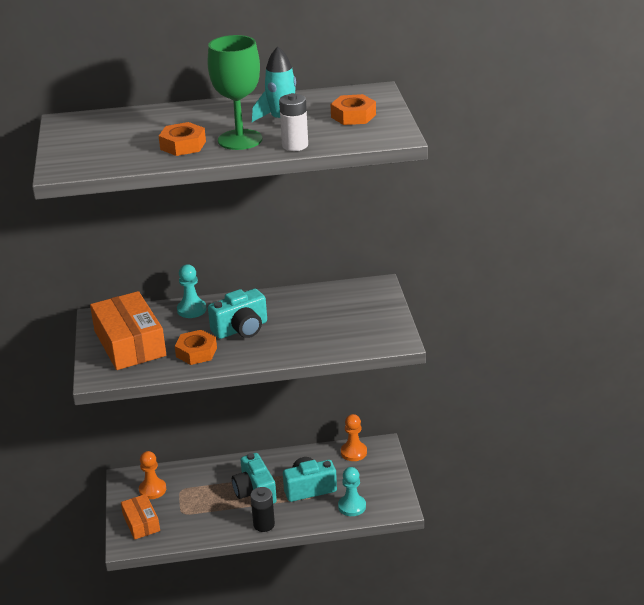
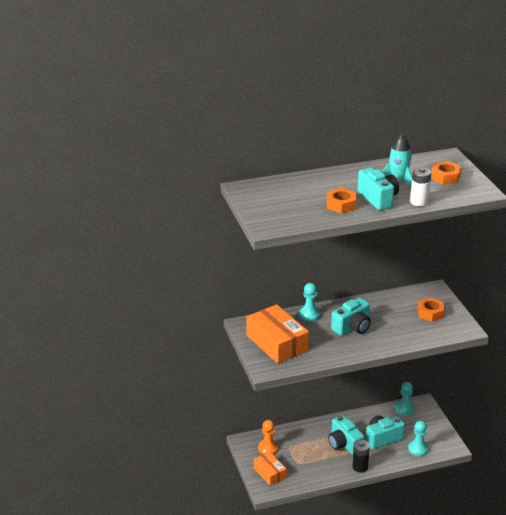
camera: 10 degrees left, 0 degrees up
orange nut [175,330,217,365] -> orange nut moved to [417,297,445,322]
green goblet [208,35,262,150] -> turquoise camera [358,167,399,210]
orange pawn [341,414,367,461] -> turquoise pawn [395,382,415,416]

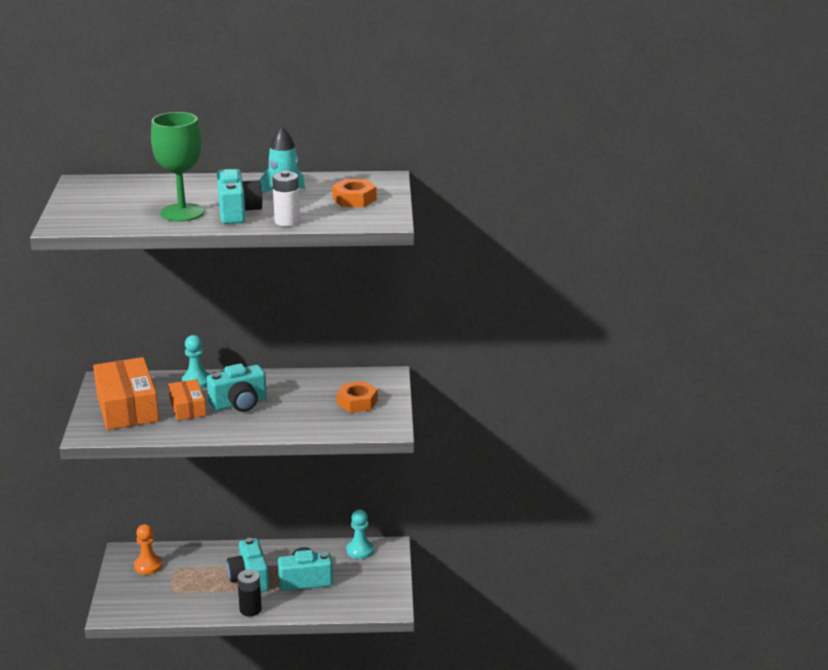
camera: 15 degrees right, 5 degrees down
orange box [254,452,287,486] -> orange box moved to [168,379,206,421]
orange nut [327,188,356,213] -> green goblet [151,112,204,222]
turquoise pawn [408,421,429,456] -> none

